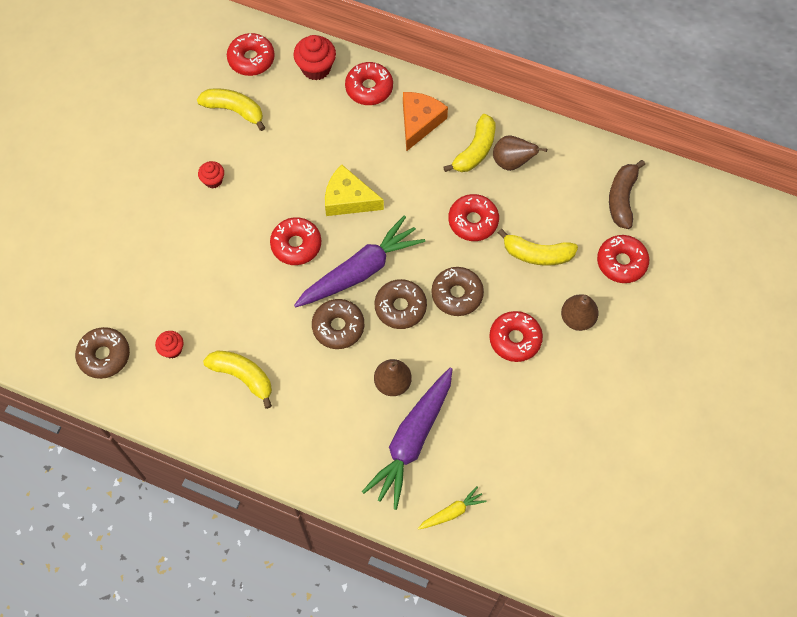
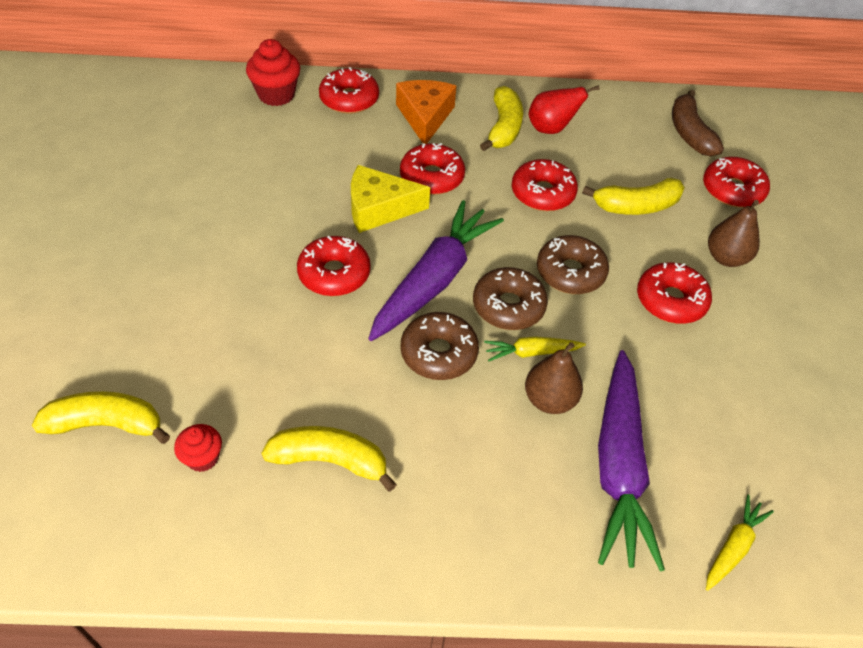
camera: 25 degrees left, 15 degrees down
brown donut [75,327,130,379] -> none
yellow banana [197,88,265,131] -> yellow banana moved to [32,391,170,444]
red cupcake [198,161,224,188] -> none
red donut [227,33,275,76] -> red donut moved to [400,143,465,195]
brown pear [493,135,547,171] -> red pear [529,85,600,134]
none -> yellow carrot [484,336,586,361]

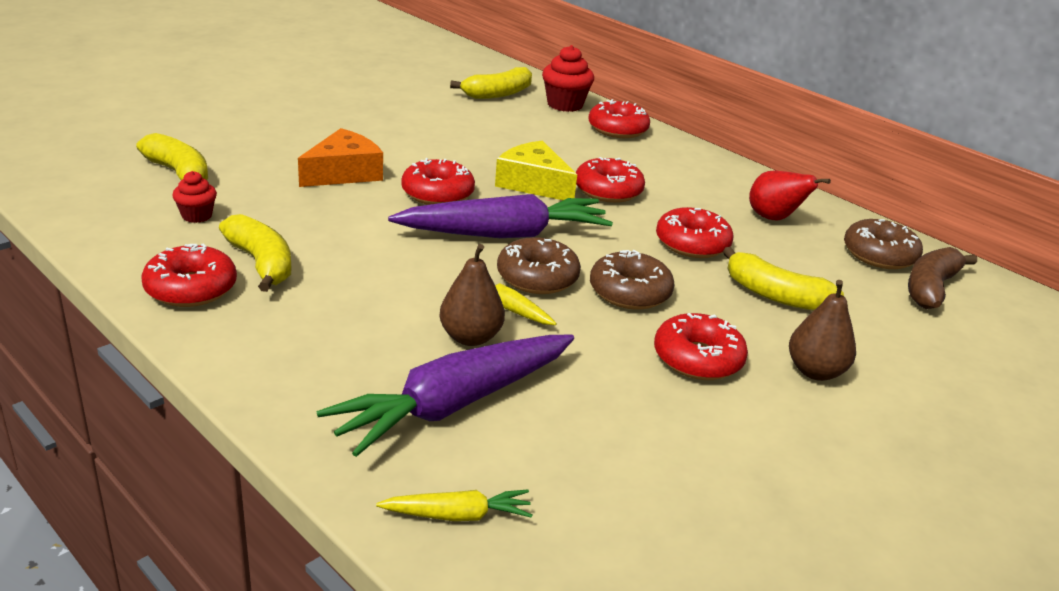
camera: 45 degrees right, 20 degrees down
orange cheese [396,80,456,144] -> orange cheese moved to [298,128,383,187]
brown donut [401,312,479,380] -> brown donut moved to [844,219,923,269]
yellow banana [480,86,523,151] -> yellow banana moved to [450,67,532,99]
red donut [703,157,770,208] -> red donut moved to [141,244,237,307]

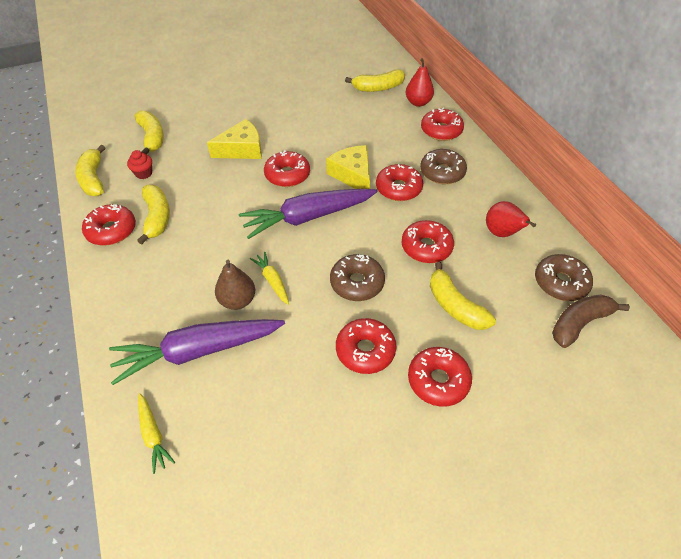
camera: 25 degrees right, 20 degrees up
orange cheese [298,128,383,187] -> yellow cheese [207,119,262,159]
yellow carrot [376,489,532,521] -> yellow carrot turned 45 degrees clockwise [138,393,175,474]
purple carrot [388,194,613,238] -> purple carrot turned 150 degrees clockwise [239,189,377,239]
brown donut [497,237,581,294] -> brown donut moved to [420,149,467,184]
red cupcake [542,45,594,112] -> red pear [406,58,434,107]
brown pear [789,280,856,381] -> red donut [408,347,472,407]
none -> yellow banana [75,145,105,196]

